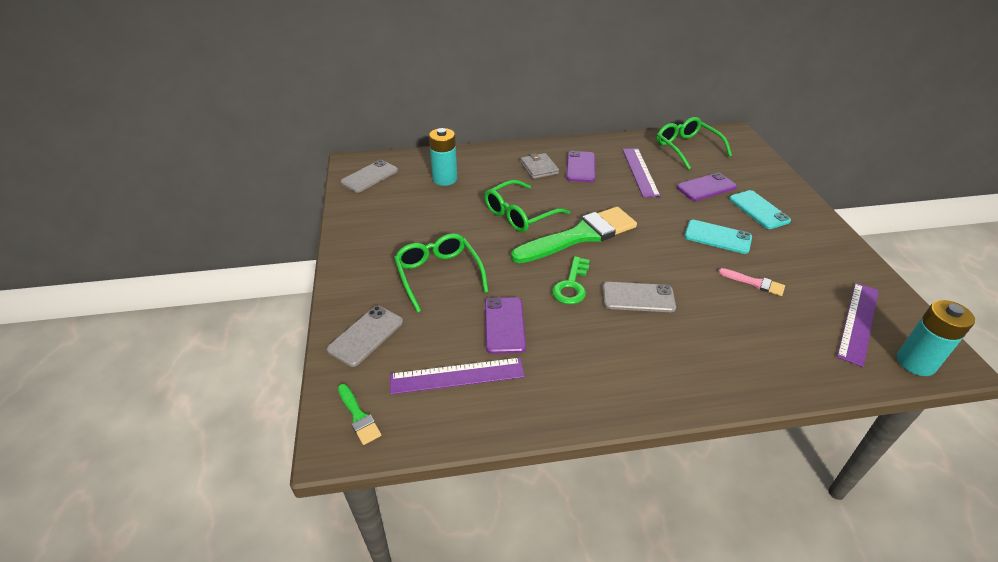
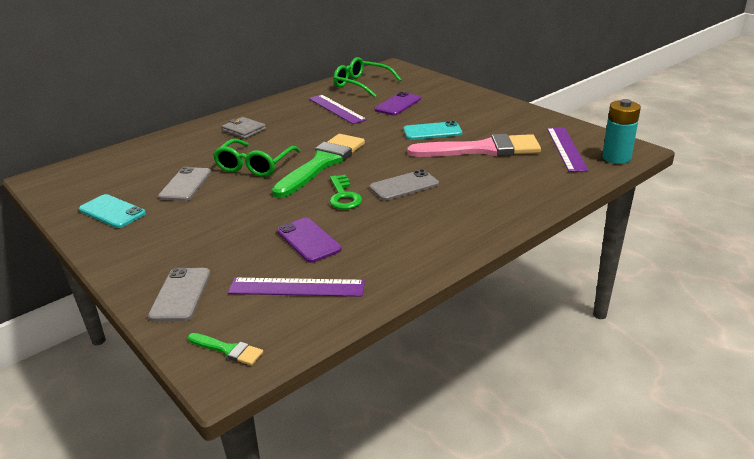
camera: 30 degrees left, 10 degrees down
grey phone [341,160,398,193] -> grey phone moved to [158,167,211,201]
purple ruler [390,358,525,395] -> purple ruler turned 45 degrees clockwise [228,278,365,297]
green glasses [394,233,488,313] -> none
turquoise battery [429,128,457,186] -> none
purple phone [566,151,595,182] -> none
pink brush [718,268,785,296] -> pink brush [408,134,541,157], size x2.37
turquoise phone [729,190,791,229] -> turquoise phone moved to [79,194,146,228]

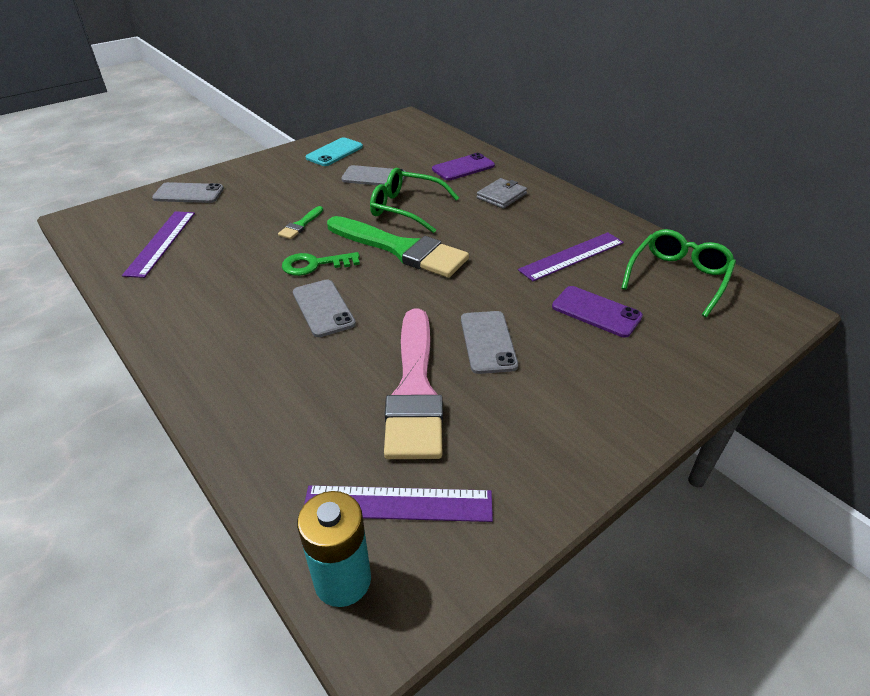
camera: 90 degrees right, 10 degrees up
green brush [188,333,263,366] -> green brush moved to [278,206,323,239]
purple phone [277,218,342,263] -> purple phone moved to [432,153,495,181]
turquoise phone [403,121,462,140] -> grey phone [461,311,518,374]

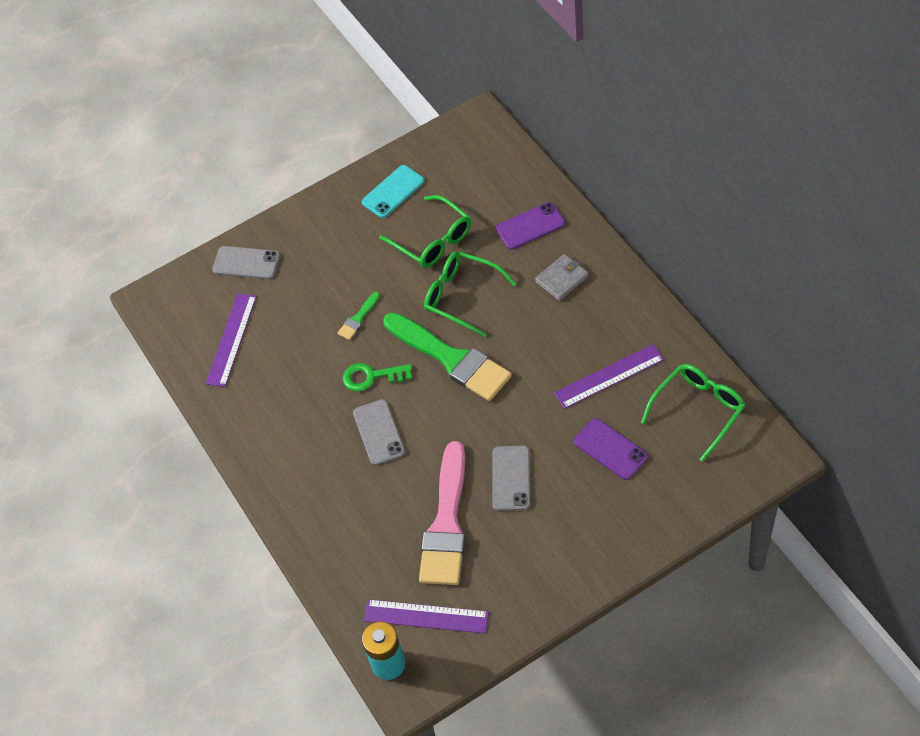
camera: 15 degrees right, 15 degrees up
grey phone [341,165,406,185] -> green glasses [379,195,471,268]

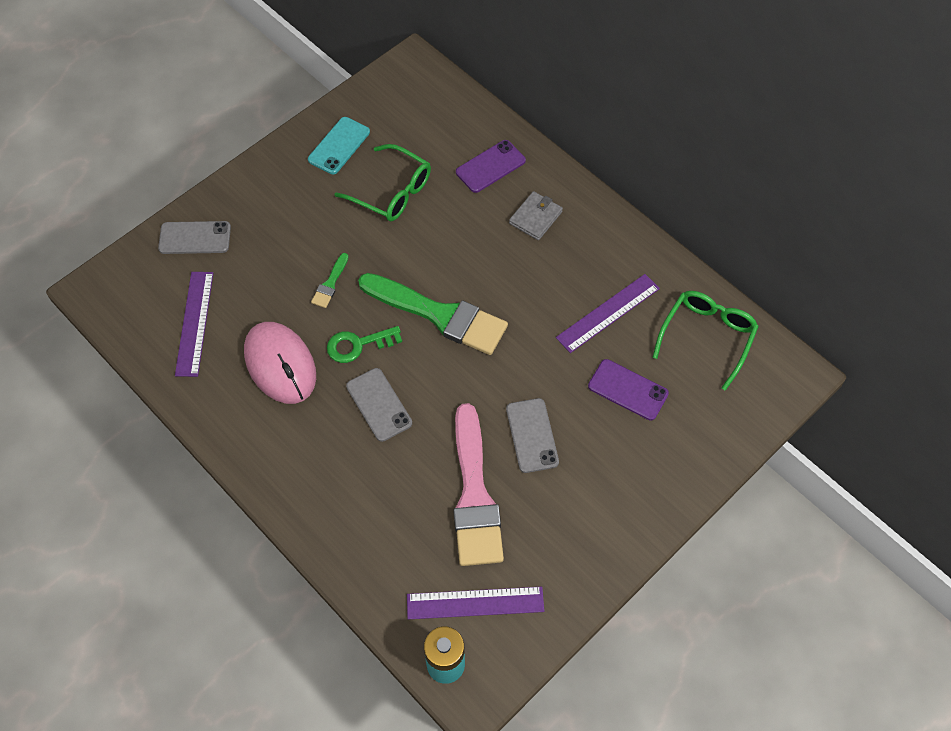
camera: 20 degrees left, 5 degrees up
green glasses [424,251,517,337] -> none
none -> pink mouse [244,322,316,404]

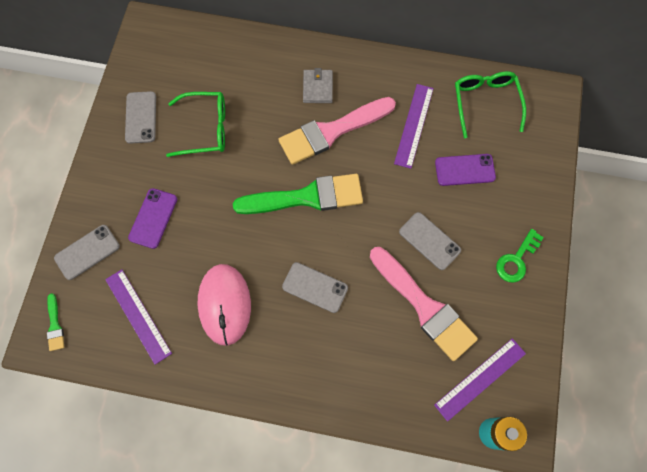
camera: 35 degrees left, 10 degrees up
pink mouse [244,322,316,404] -> pink mouse turned 60 degrees clockwise [198,264,251,346]
turquoise phone [308,117,370,174] -> grey phone [125,91,156,144]
green brush [311,253,348,308] -> green brush moved to [47,293,64,351]
green key [327,326,402,363] -> green key moved to [496,229,544,283]
purple phone [456,140,526,193] -> purple phone moved to [128,188,177,249]
none -> pink brush [278,97,396,165]

